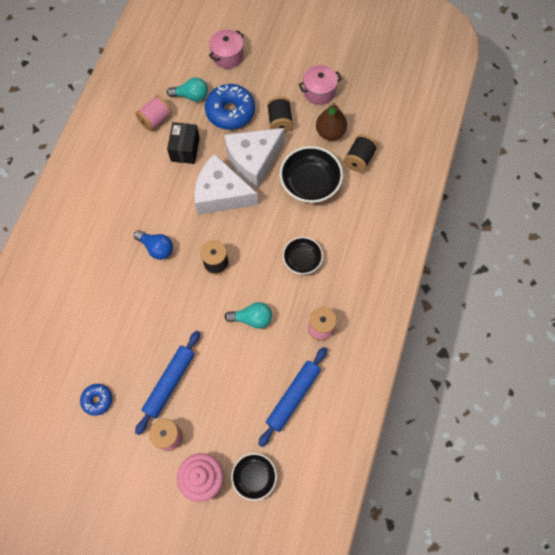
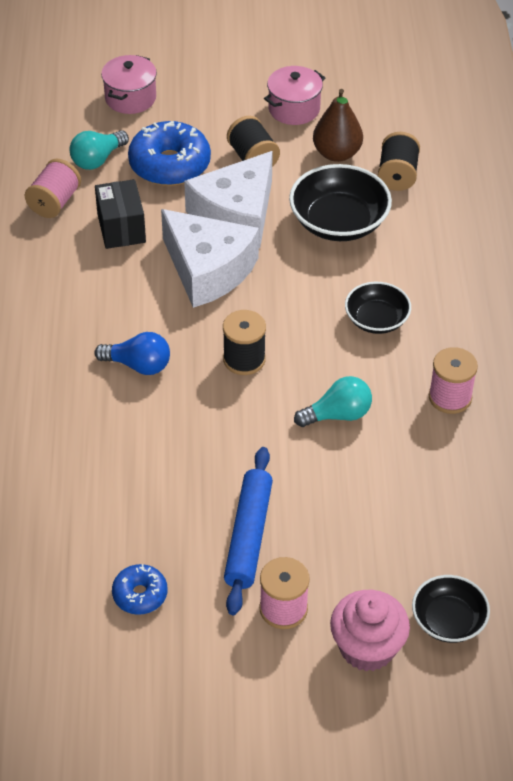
camera: 20 degrees left, 20 degrees down
turquoise light bulb [167,77,208,102] -> turquoise light bulb turned 150 degrees clockwise [70,130,129,170]
white cheese [194,154,258,214] -> white cheese turned 135 degrees counterclockwise [161,209,259,308]
blue rolling pin [258,347,327,447] -> none

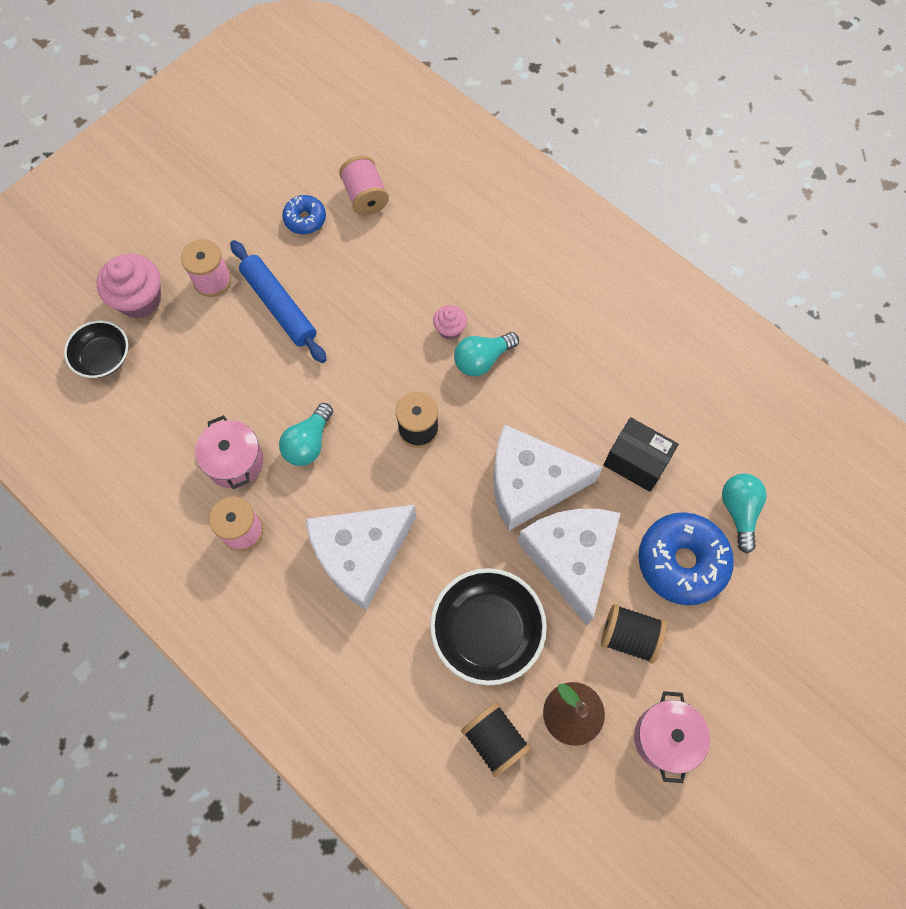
camera: 135 degrees right, 20 degrees up
pink spool [25,159,81,218] -> pink spool moved to [339,155,389,215]
blue light bulb [95,332,170,375] -> turquoise light bulb [454,332,519,376]
pink pot [101,55,157,114] -> pink pot moved to [195,415,263,489]
black bowl [345,282,411,334] -> white cheese [306,505,416,610]
none -> pink cupcake [433,305,467,340]

